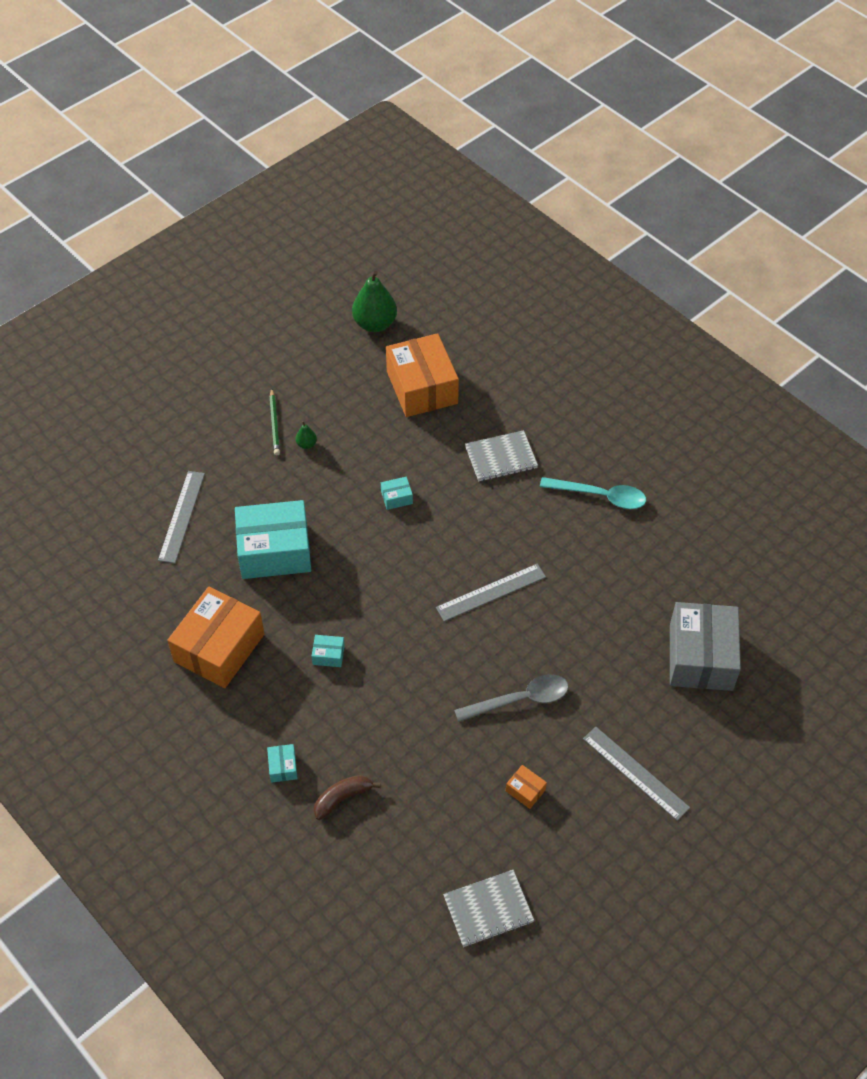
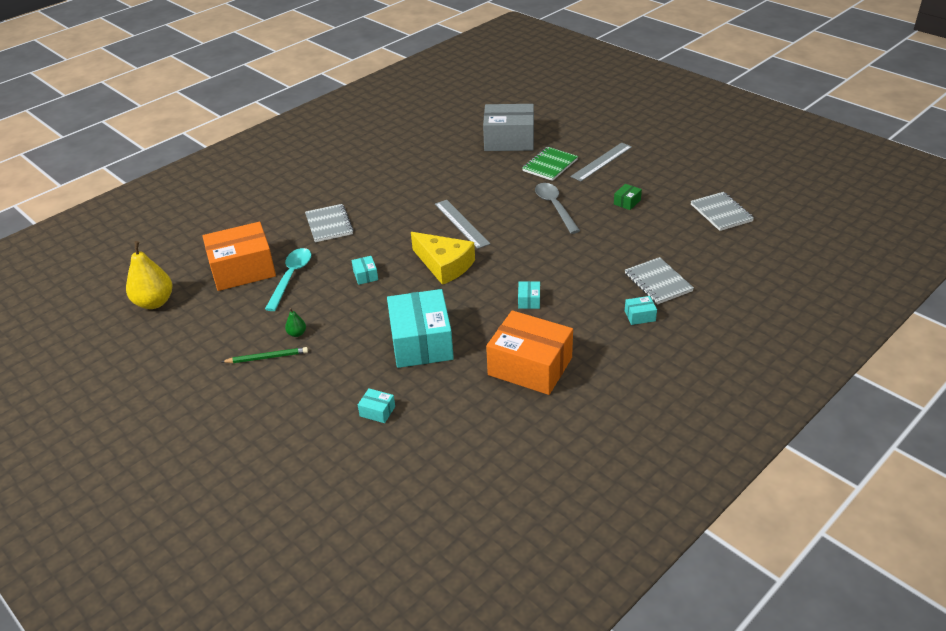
camera: 90 degrees left, 15 degrees down
grey ruler [158,471,205,563] -> turquoise box [358,388,395,423]
brown banana [314,775,381,820] -> grey notebook [625,257,694,304]
green pear [352,271,397,332] -> yellow pear [126,241,173,309]
orange box [506,765,547,809] -> green box [614,184,642,210]
turquoise spoon [540,477,646,509] -> turquoise spoon moved to [265,248,311,311]
none -> yellow cheese [411,232,475,285]
none -> green notebook [522,147,578,181]

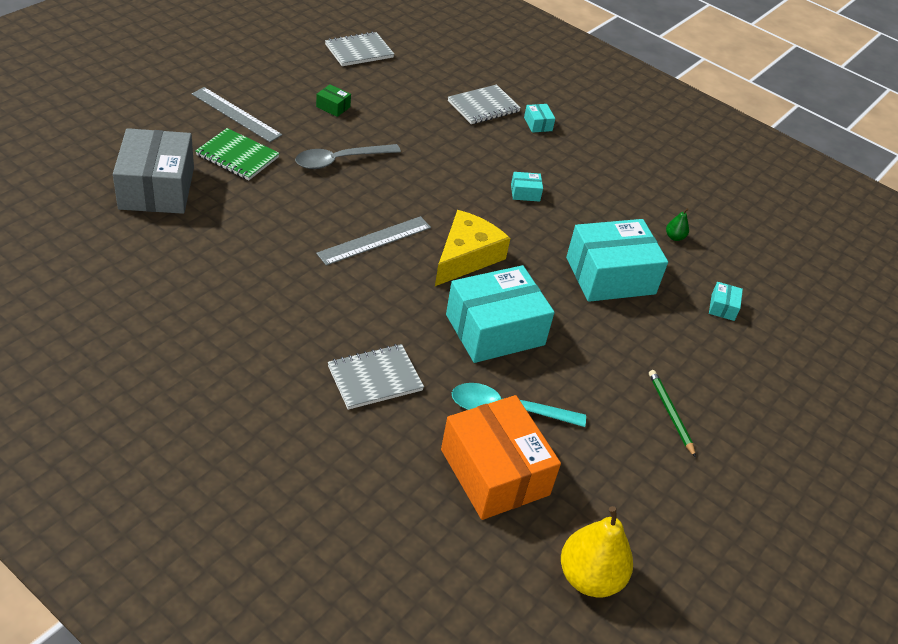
camera: 105 degrees left, 5 degrees up
green pear [285,308,306,337] -> green pear moved to [666,208,689,241]
turquoise box [352,256,378,285] -> turquoise box [446,265,555,363], size x2.48
orange box [486,310,573,395] -> none

